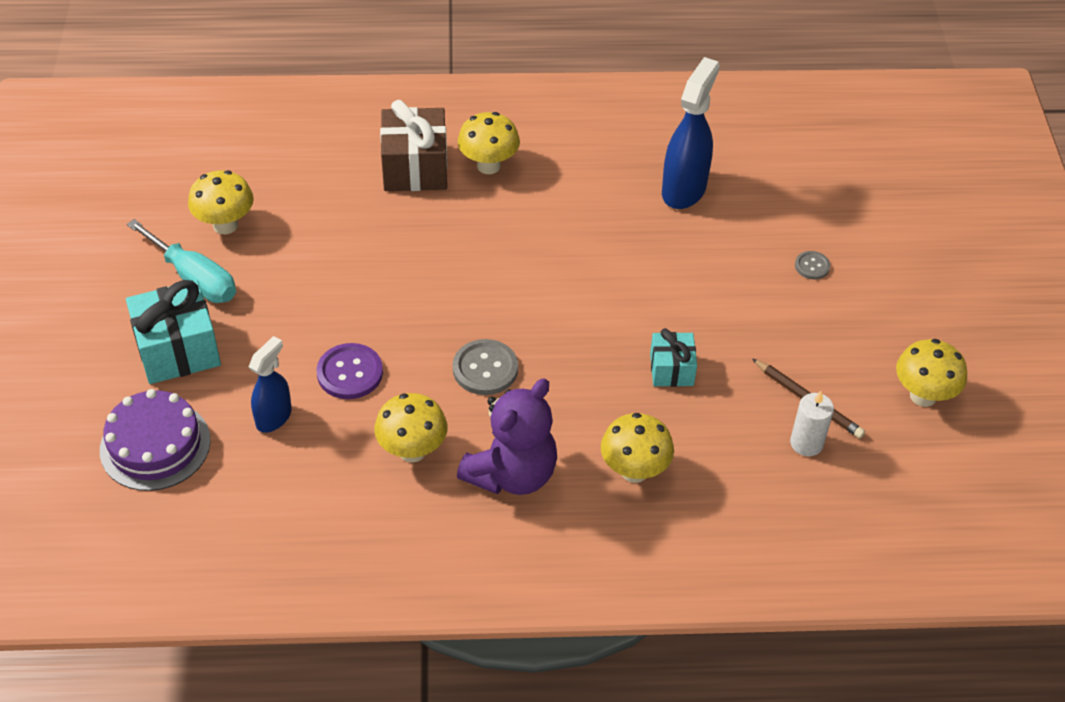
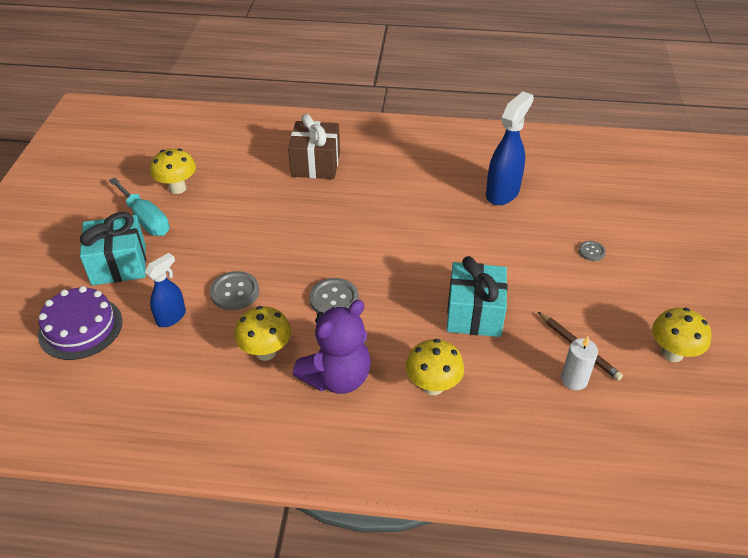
camera: 10 degrees right, 5 degrees down
purple button [317,343,383,399] -> grey button [210,271,259,310]
yellow mushroom [458,112,520,174] -> none
turquoise gift [650,328,697,387] -> turquoise gift [447,256,508,337], size x1.71

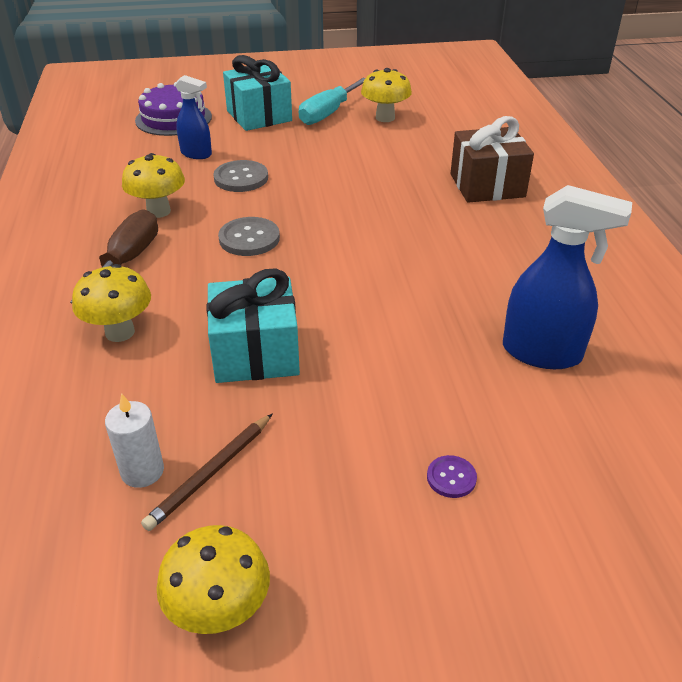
camera: 75 degrees right, 5 degrees down
purple teddy bear [292,300,371,394] -> brown screwdriver [70,209,158,303]
grey button [579,241,606,261] -> purple button [427,455,477,498]

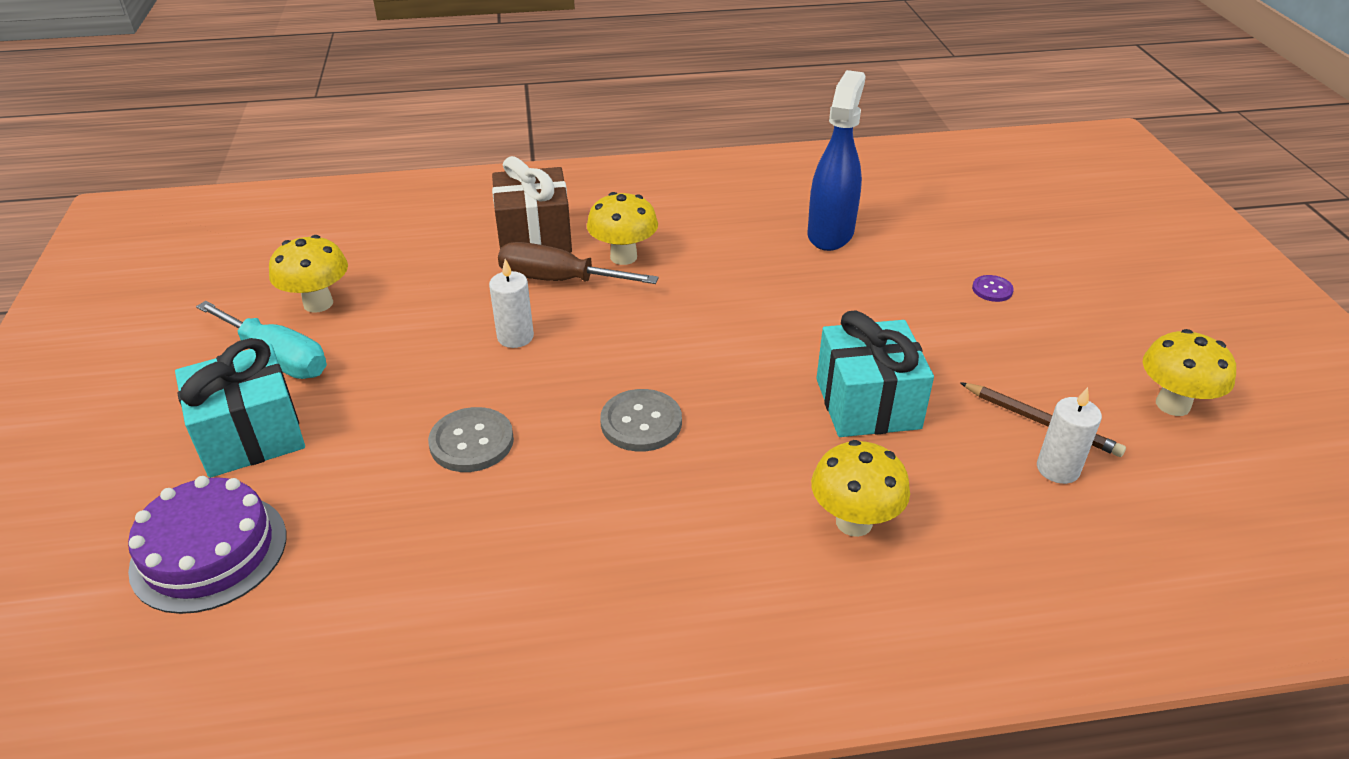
camera: 90 degrees left, 0 degrees up
brown screwdriver [70,209,158,303] -> brown screwdriver moved to [498,242,659,284]
yellow mushroom [122,153,185,218] -> yellow mushroom moved to [587,192,658,265]
blue spray bottle [175,75,212,159] -> none
none -> white candle [489,259,534,348]

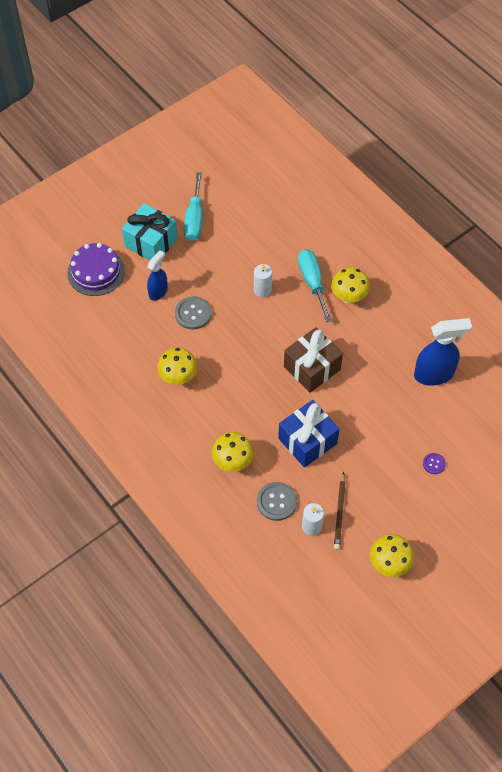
camera: 60 degrees right, 20 degrees up
yellow mushroom [269,235,348,313] -> yellow mushroom moved to [157,348,198,385]
brown gift [492,156,572,253] -> brown gift moved to [284,327,343,393]
brown screwdriver [498,242,659,284] -> turquoise screwdriver [298,249,332,322]
grey button [600,389,682,452] -> grey button moved to [257,482,297,521]
turquoise gift [816,310,934,437] -> blue gift [278,400,339,467]
none -> blue spray bottle [147,250,168,301]

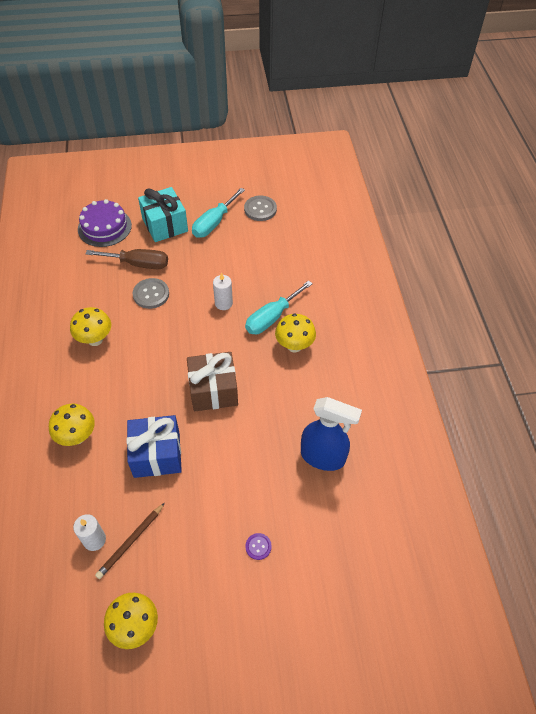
camera: 30 degrees right, 5 degrees down
blue spray bottle [147,250,168,301] -> brown screwdriver [86,249,168,269]
grey button [257,482,297,521] -> grey button moved to [244,195,277,221]
turquoise screwdriver [298,249,332,322] -> turquoise screwdriver turned 150 degrees counterclockwise [245,280,313,334]

